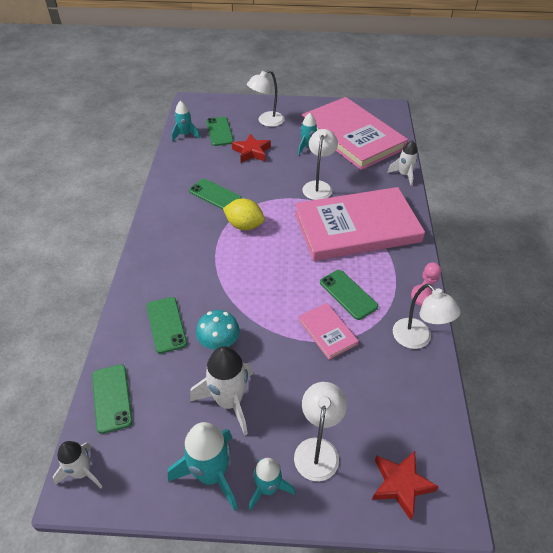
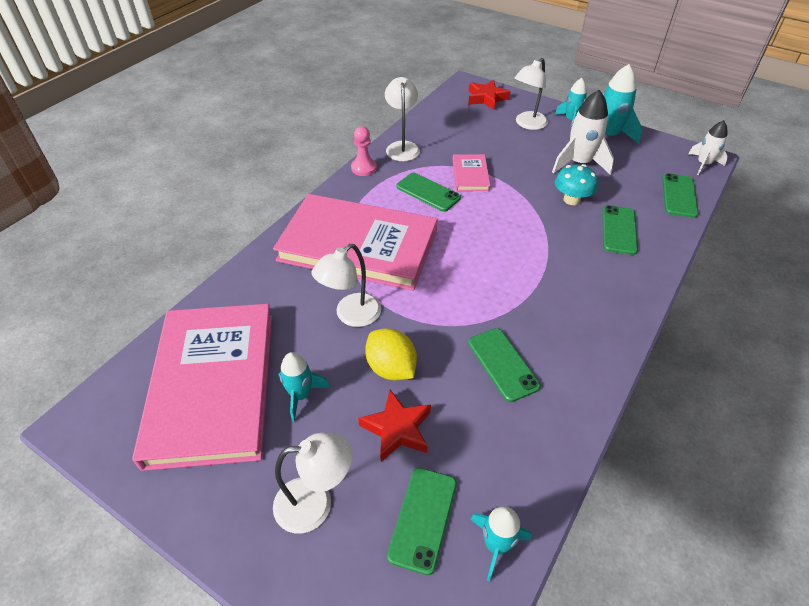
camera: 150 degrees left, 0 degrees up
yellow lemon [223,199,265,230] -> yellow lemon moved to [365,328,417,380]
green phone [320,270,378,320] -> green phone turned 45 degrees counterclockwise [396,173,461,212]
white rocket [387,140,418,186] -> none

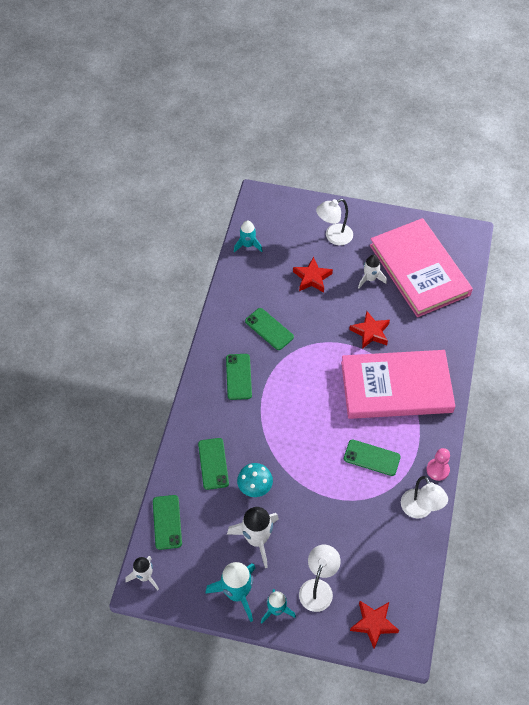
camera: 160 degrees right, 10 degrees up
turquoise rocket [278,352,330,422] -> white rocket [358,255,387,288]
white lamp [311,244,381,327] -> red star [349,311,390,349]
yellow lemon [365,328,417,380] -> none
green phone [387,468,457,575] -> green phone moved to [226,354,252,400]
pink book [453,154,490,191] -> none

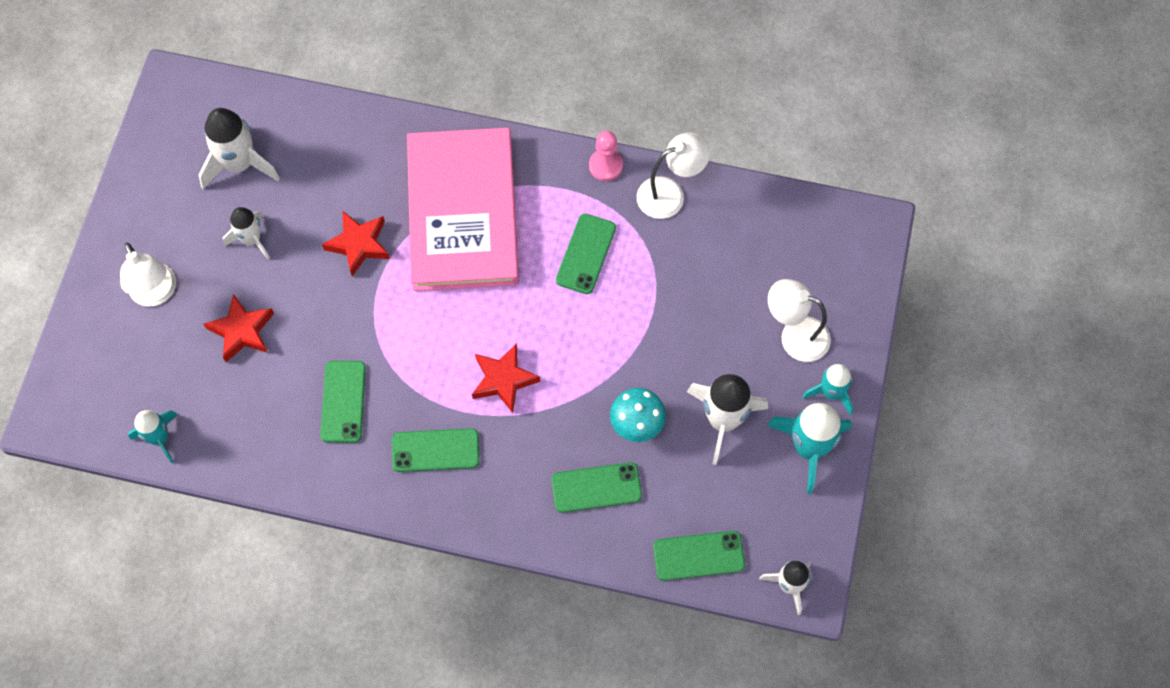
camera: 90 degrees left, 10 degrees up
green phone [245,308,294,350] -> green phone turned 45 degrees counterclockwise [320,361,366,443]
red star [350,601,399,649] -> red star moved to [472,343,540,413]
pink book [370,218,473,317] -> white rocket [199,108,280,189]

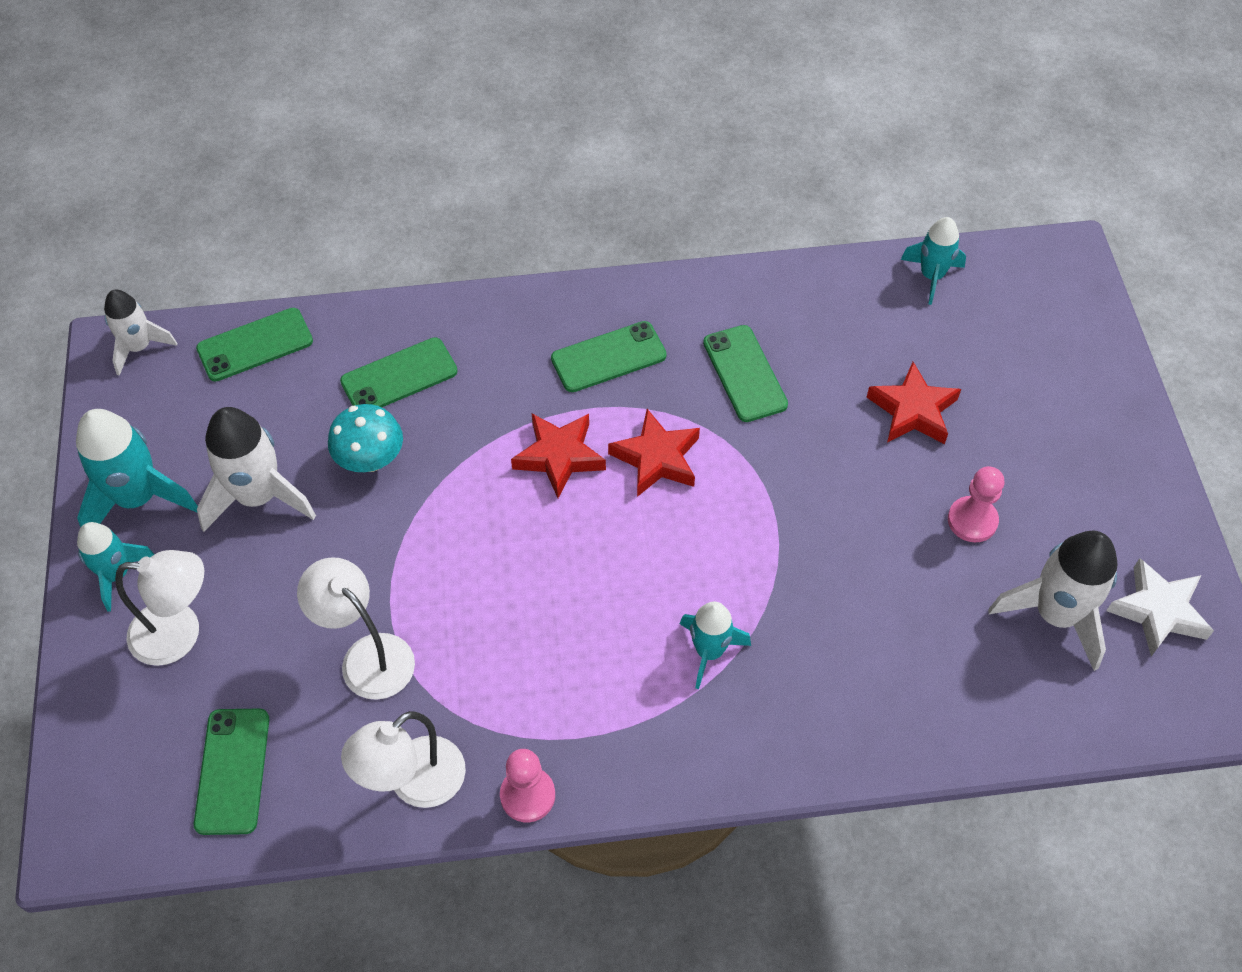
camera: 160 degrees right, 10 degrees down
white lamp [120,242,176,307] -> white lamp moved to [297,557,415,700]
white rocket [223,207,270,260] -> pink pawn [948,466,1004,542]
red star [322,211,390,276] -> red star moved to [608,409,700,497]
pink book [407,128,519,291] -> turquoise rocket [680,601,751,689]
green phone [556,214,616,294] -> green phone moved to [193,708,269,835]
none -> white star [1106,558,1214,656]

